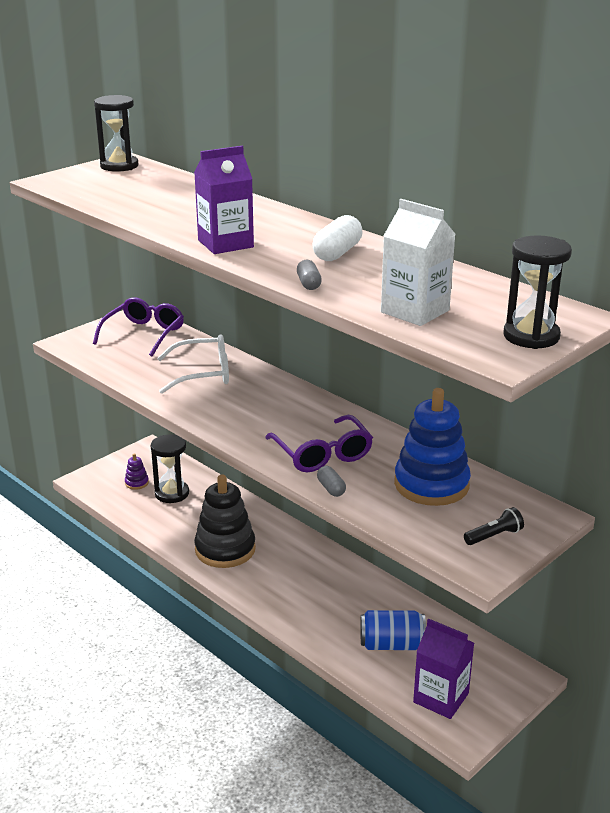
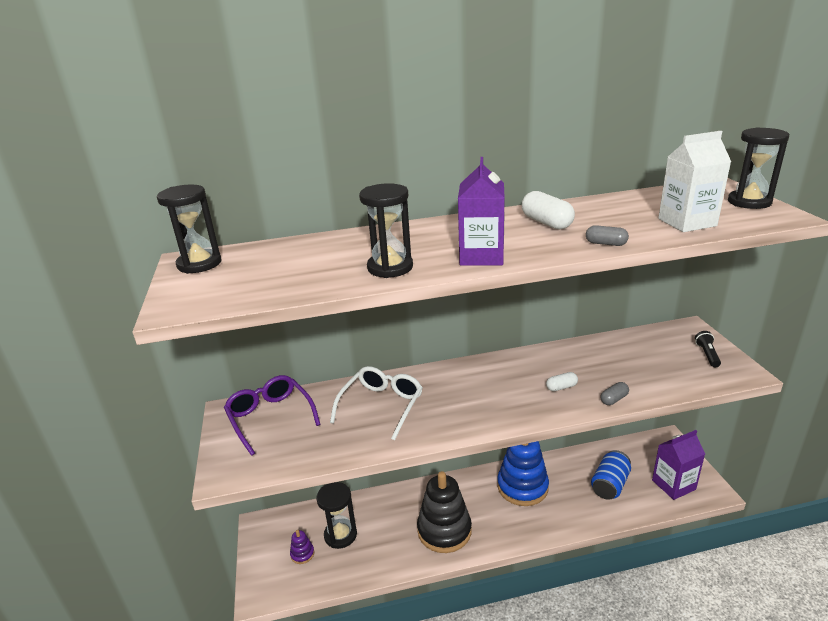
camera: 55 degrees left, 0 degrees up
purple glasses [265,415,373,472] -> white capsule [546,372,578,392]
grey capsule [317,466,346,497] -> grey capsule turned 45 degrees counterclockwise [600,382,629,405]
blue stacking toy [394,388,471,506] -> blue stacking toy moved to [497,441,549,506]
none -> black hourglass [359,183,413,278]

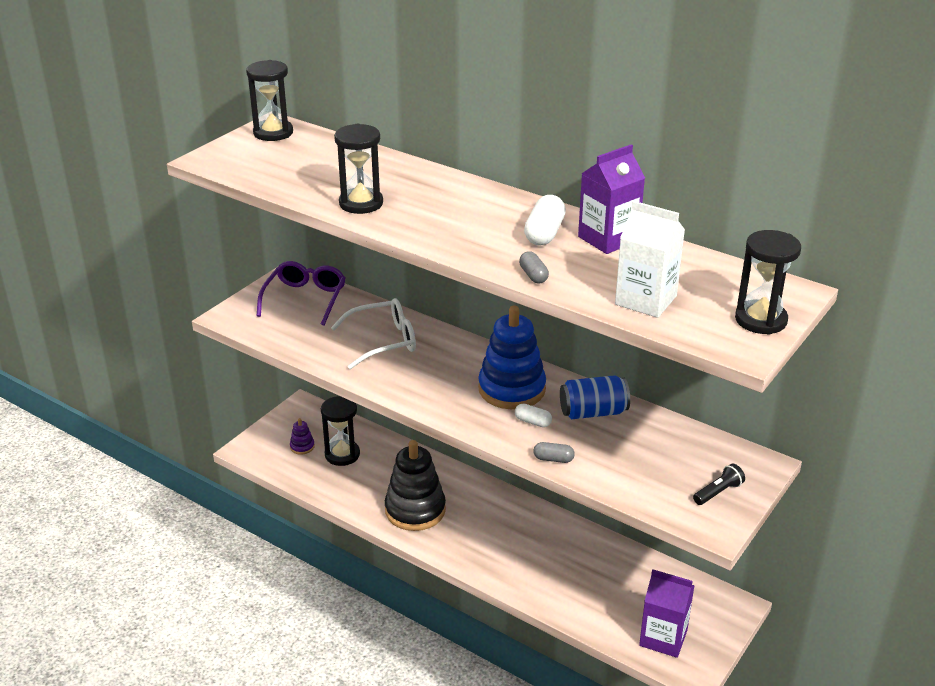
camera: 45 degrees right, 5 degrees up
purple carton [458,157,505,266] -> purple carton moved to [578,144,645,254]
blue stacking toy [497,441,549,506] -> blue stacking toy moved to [478,306,546,409]
blue can [591,450,631,500] -> blue can moved to [560,375,630,419]

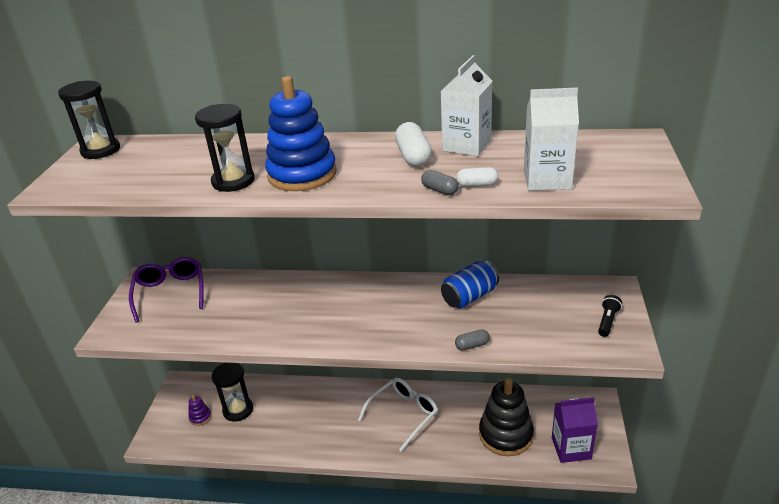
camera: 25 degrees left, 0 degrees up
white glasses [331,298,416,369] -> white glasses moved to [358,378,438,452]
black stacking toy [385,440,446,531] -> black stacking toy moved to [479,378,534,456]
blue stacking toy [478,306,546,409] -> blue stacking toy moved to [265,76,337,191]
white capsule [515,403,552,427] -> white capsule moved to [456,167,498,187]
purple carton [578,144,645,254] -> white carton [440,55,492,156]
black hourglass [735,230,801,335] -> none

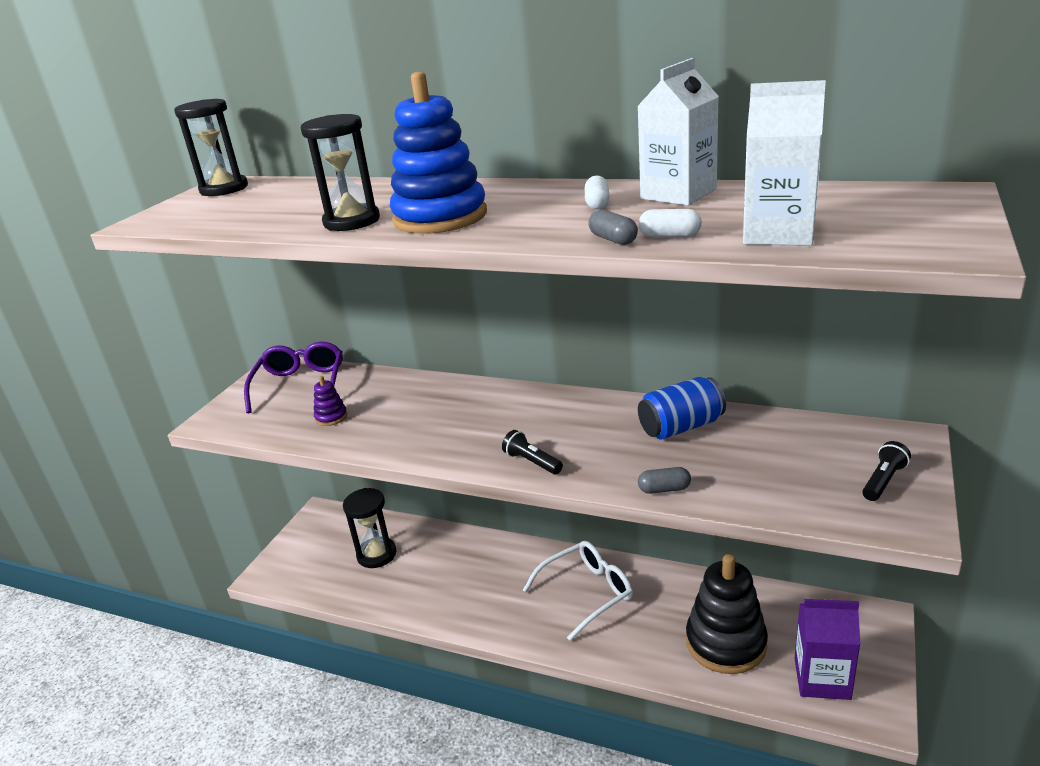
camera: 15 degrees right, 5 degrees down
purple stacking toy [189,395,211,426] -> purple stacking toy moved to [314,376,347,426]
white capsule [395,122,432,167] -> white capsule [585,176,610,210], size x0.59
none -> black flashlight [502,430,563,474]

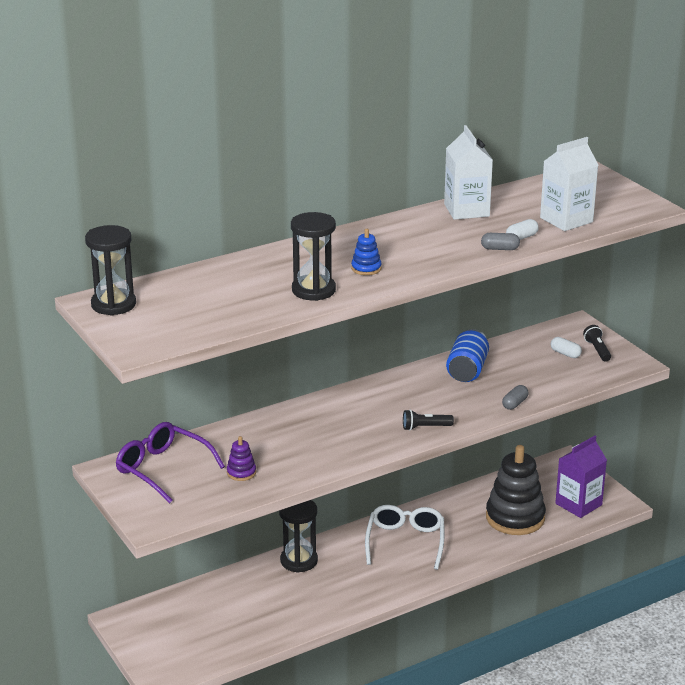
camera: 55 degrees left, 0 degrees up
black hourglass [343,488,396,568] -> black hourglass moved to [279,500,318,573]
blue stacking toy [390,72,487,234] -> blue stacking toy [351,229,382,275], size x0.43
white capsule [585,176,610,210] -> white capsule moved to [551,337,582,358]

